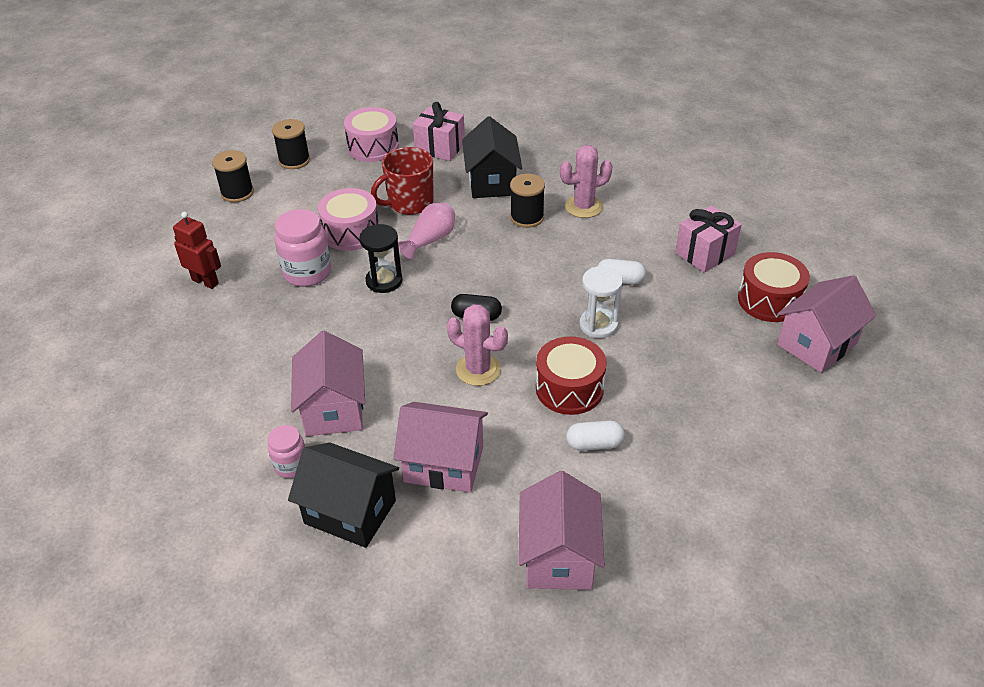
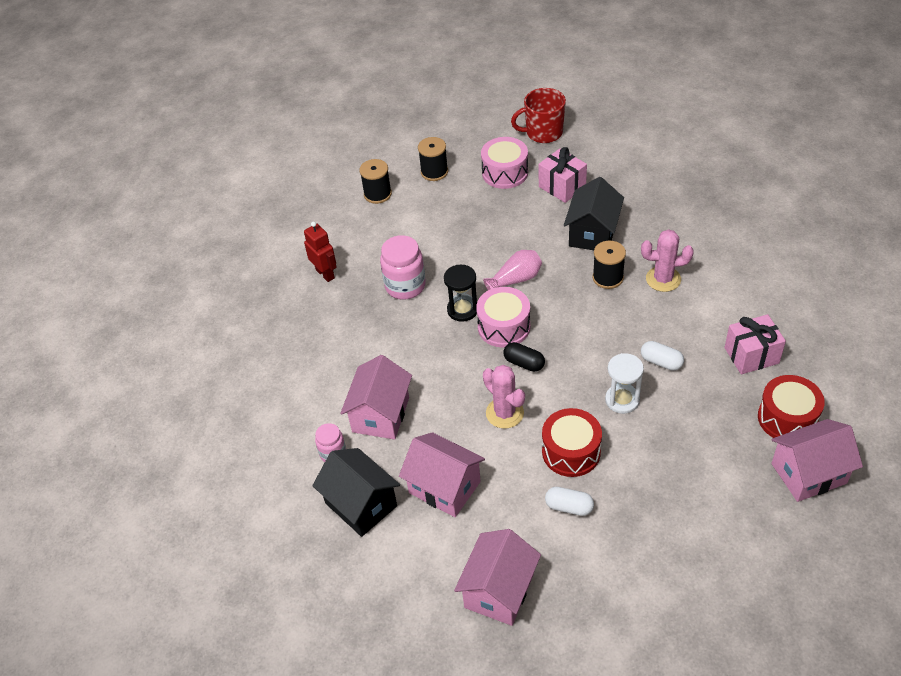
camera: 25 degrees right, 5 degrees up
pink drum [318,188,379,251] -> pink drum moved to [476,287,530,348]
red mug [371,147,433,215] -> red mug moved to [511,88,566,143]

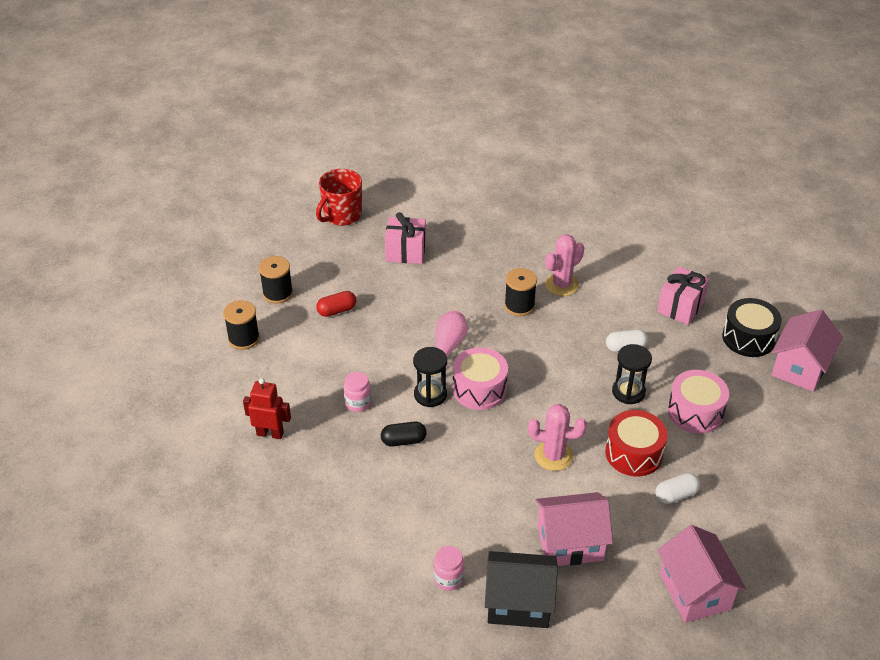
camera: 45 degrees left, 5 degrees down
pink house [340,355,412,440] -> none
pink jar [380,235,426,300] -> pink jar [344,372,371,412], size x0.59
pink drum [481,137,528,189] -> pink drum moved to [668,370,729,433]
black capsule [503,342,545,372] -> black capsule moved to [381,422,426,446]
black house [564,177,624,250] -> none
white hourglass [605,353,644,414] -> black hourglass [612,344,652,404]
red drum [758,375,825,438] -> black drum [722,298,782,357]
none -> red capsule [316,291,356,317]

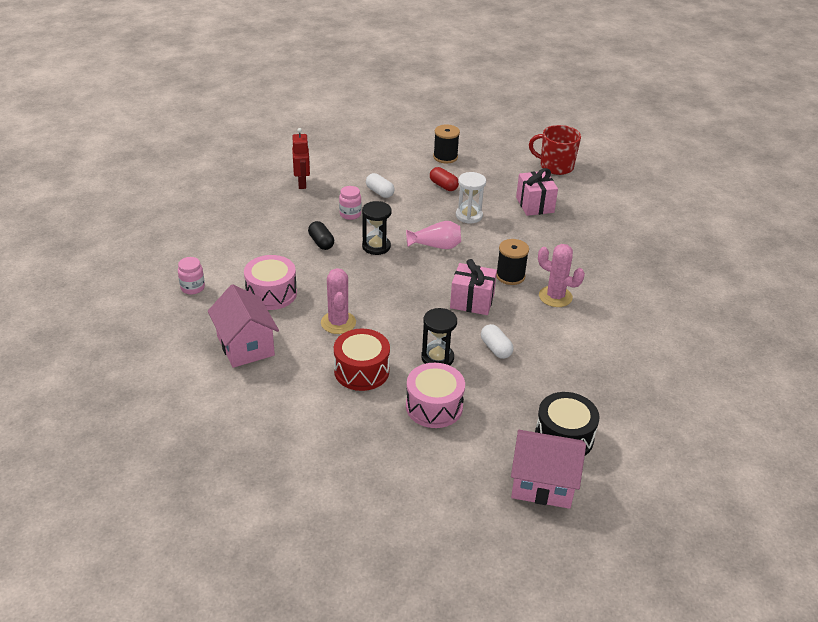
camera: 70 degrees right, 5 degrees down
black spool [223,300,260,350] -> none
pink drum [453,347,508,410] -> pink drum moved to [244,255,297,310]
black house [485,551,558,628] -> none
white capsule [655,473,700,504] -> white capsule moved to [366,173,395,198]
pink gift [657,266,709,325] -> pink gift moved to [450,259,497,315]
pink house [657,525,746,623] -> none
none -> white hourglass [456,172,486,224]

